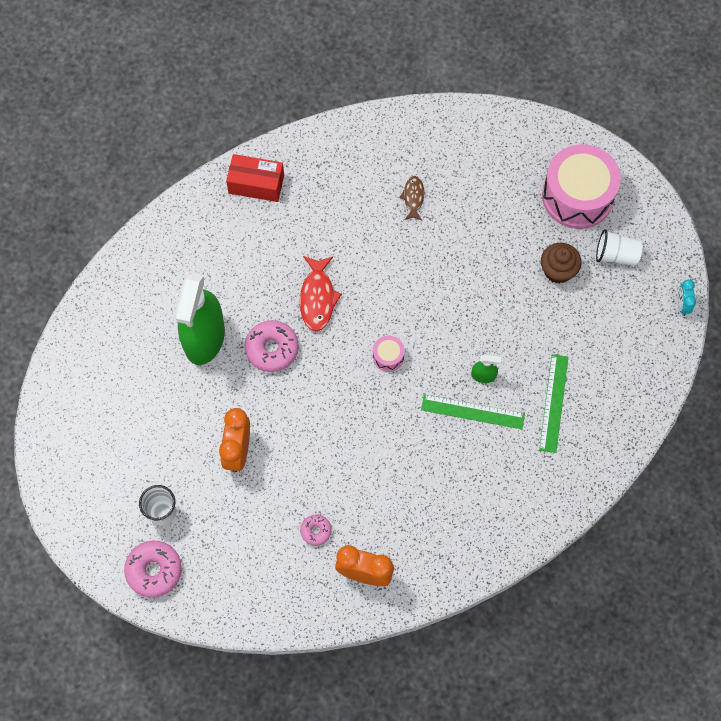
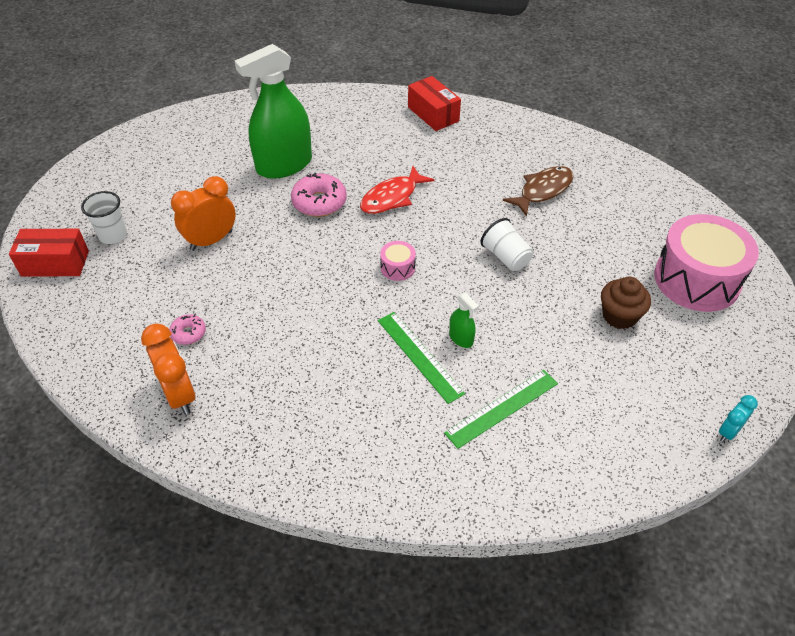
camera: 45 degrees right, 20 degrees down
pink donut [124,540,182,598] -> red box [9,229,89,277]
brown fish [399,176,424,220] -> brown fish [503,166,574,217], size x1.63
white cup [596,229,643,266] -> white cup moved to [480,218,533,271]

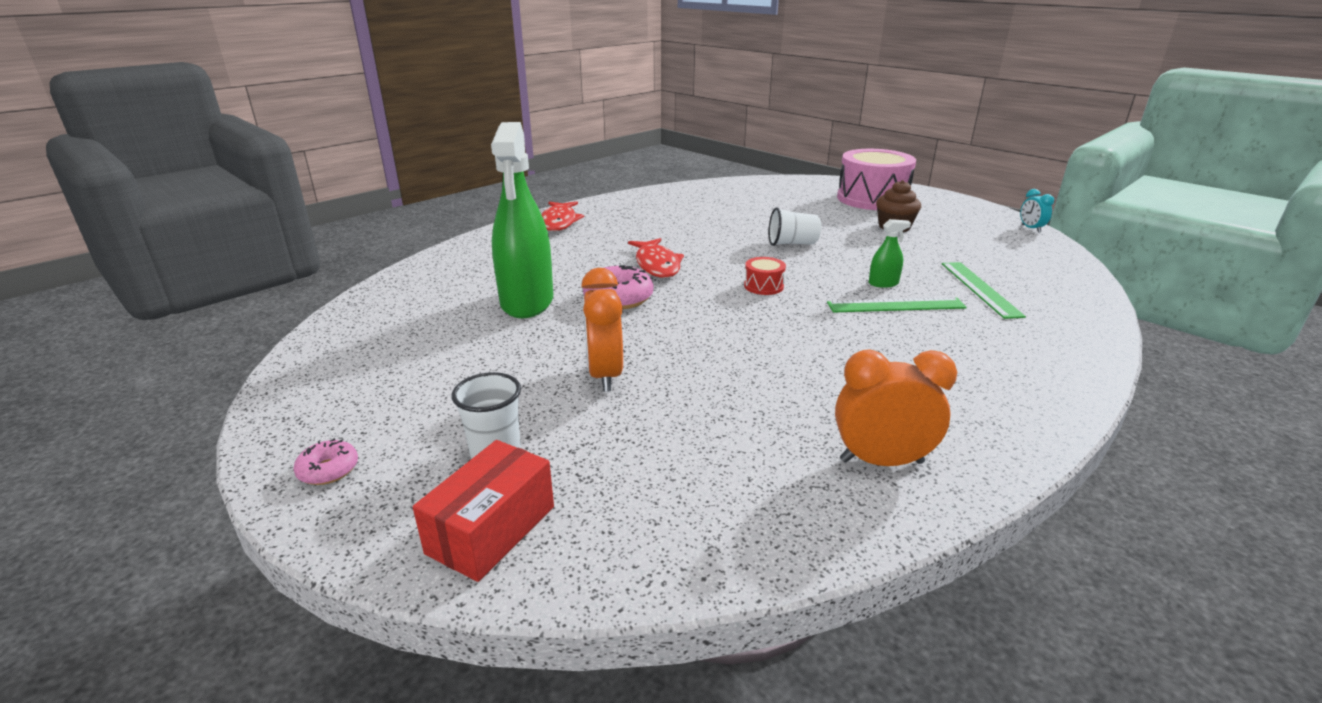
camera: 60 degrees left, 20 degrees down
pink donut [169,314,206,345] -> pink donut moved to [293,439,358,485]
pink drum [380,241,416,281] -> red drum [744,257,786,295]
red box [408,76,461,131] -> red fish [541,201,584,231]
brown fish [503,166,574,217] -> none

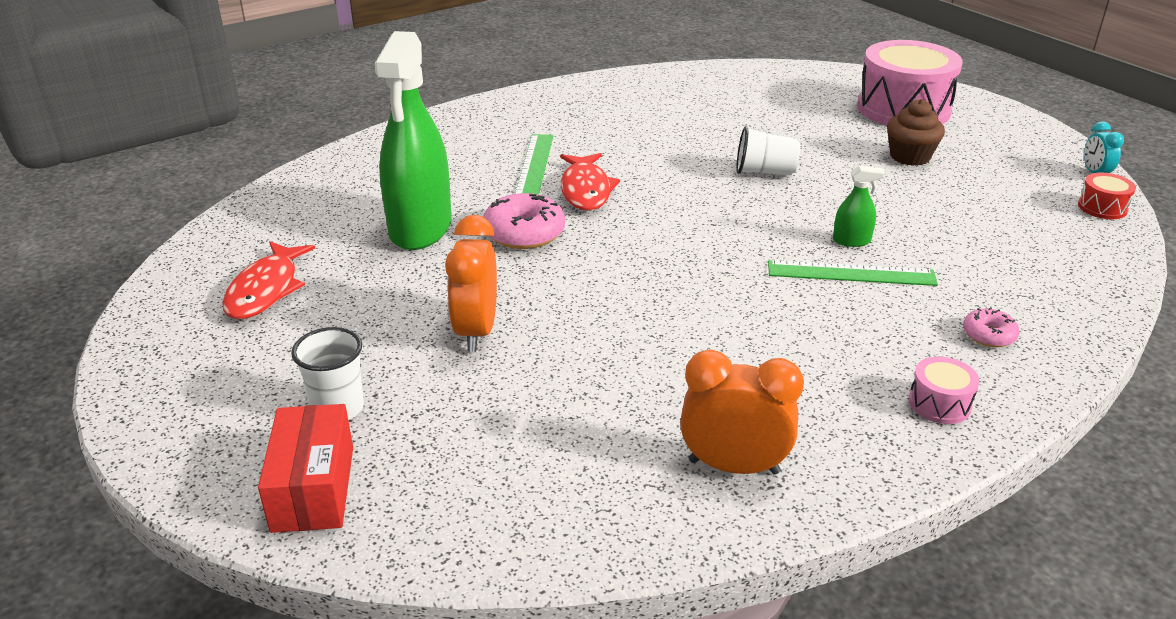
camera: 10 degrees right, 5 degrees up
pink donut [293,439,358,485] -> pink donut moved to [963,307,1019,347]
red box [413,440,554,582] -> red box turned 45 degrees counterclockwise [258,404,353,533]
red fish [541,201,584,231] -> red fish moved to [222,241,315,319]
red drum [744,257,786,295] -> red drum moved to [1078,173,1136,219]
green ruler [942,262,1026,319] -> green ruler moved to [515,134,553,194]
none -> pink drum [909,357,980,424]

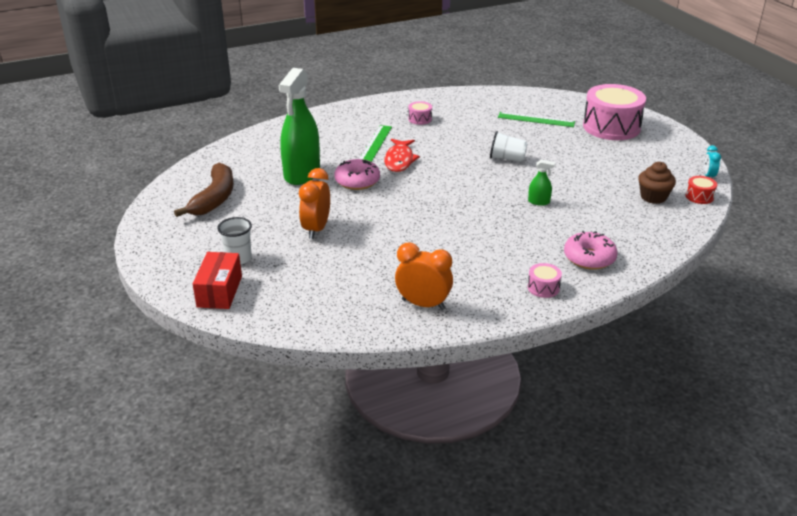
camera: 10 degrees right, 0 degrees up
red fish [222,241,315,319] -> brown banana [174,162,234,217]
green ruler [768,260,938,286] -> green ruler moved to [498,112,575,127]
brown cupcake [887,99,945,166] -> brown cupcake moved to [638,162,676,204]
pink donut [963,307,1019,347] -> pink donut [564,231,618,270], size x1.80
none -> pink drum [408,101,432,125]

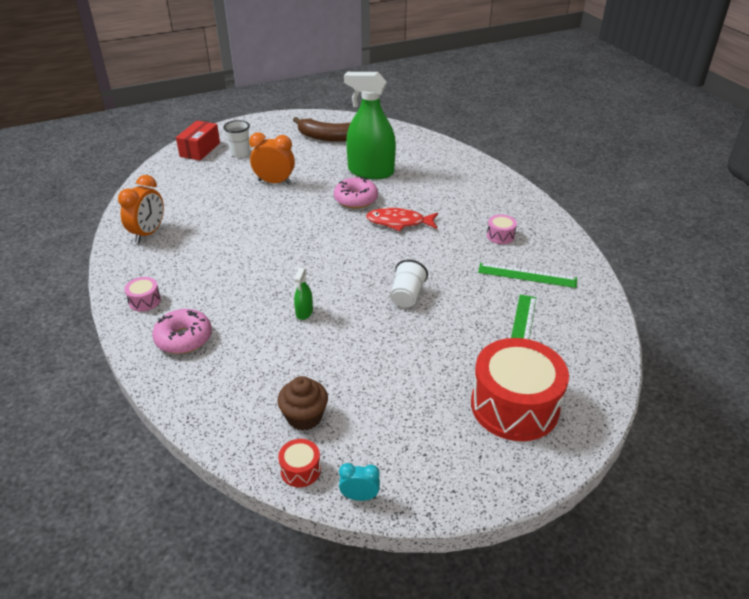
camera: 90 degrees right, 5 degrees up
red box [193,252,242,309] -> red box turned 75 degrees counterclockwise [176,121,220,161]
green ruler [359,125,392,162] -> green ruler moved to [478,263,577,288]
pink drum [583,84,646,140] -> red drum [471,338,569,441]

